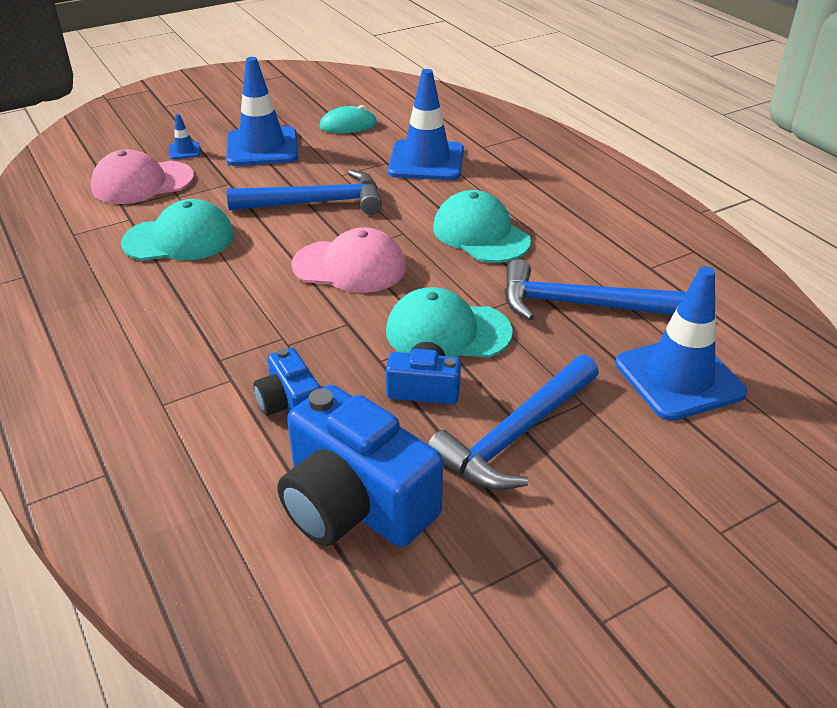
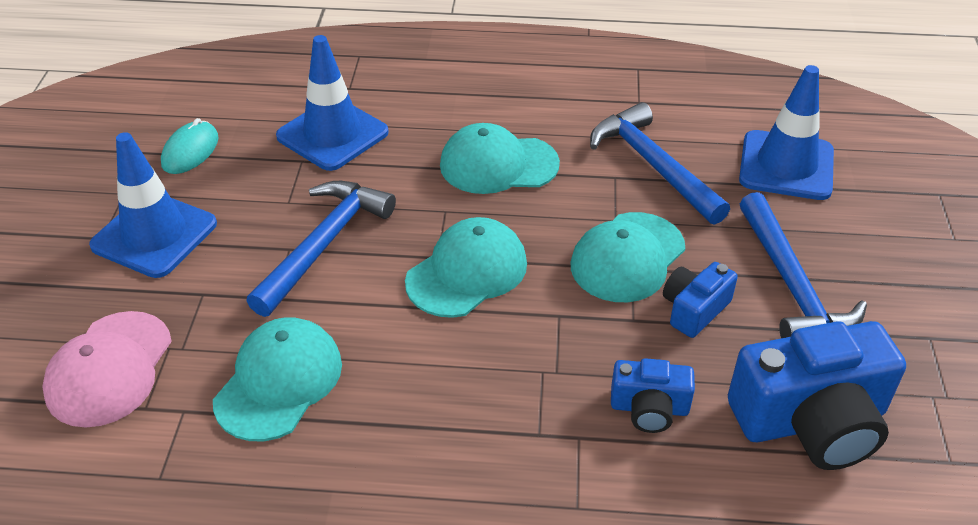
camera: 55 degrees left, 5 degrees up
blue traffic cone [169,114,200,159] -> none
pink cap [291,227,406,293] -> turquoise cap [405,217,527,318]
blue hammer [504,259,685,321] -> blue hammer turned 105 degrees clockwise [590,102,730,225]

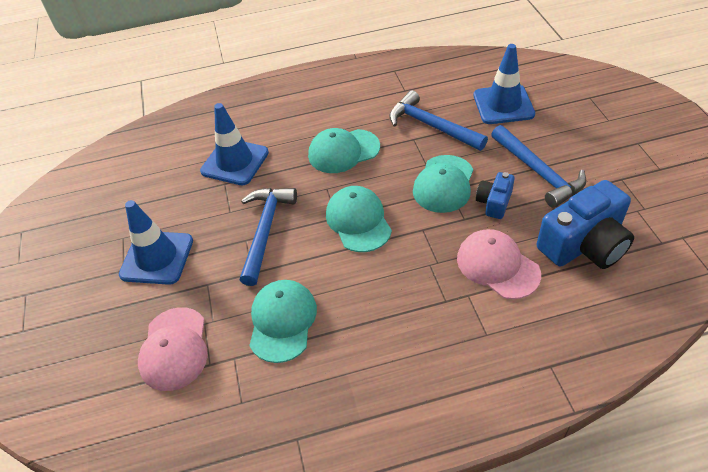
camera: 15 degrees left, 5 degrees up
turquoise mouse [161,118,219,174] -> none
turquoise cap [405,217,527,318] -> turquoise cap turned 45 degrees counterclockwise [326,186,392,252]
blue camera [611,358,695,433] -> pink cap [457,229,541,299]

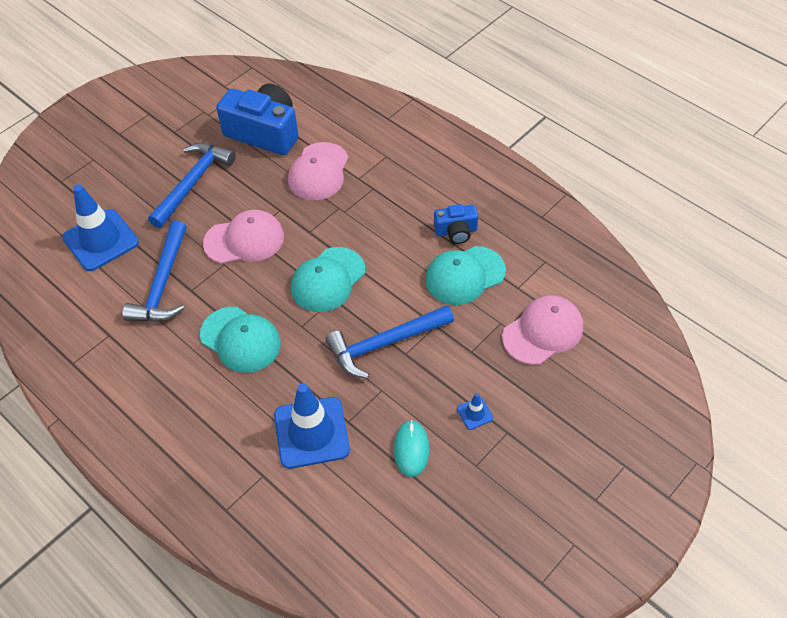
camera: 125 degrees left, 5 degrees up
blue traffic cone [119,200,193,285] -> blue traffic cone [457,393,493,430], size x0.43
turquoise cap [413,155,473,213] -> pink cap [203,210,284,264]
blue camera [476,172,515,219] -> blue camera moved to [434,204,478,244]
none -> turquoise mouse [394,420,430,477]

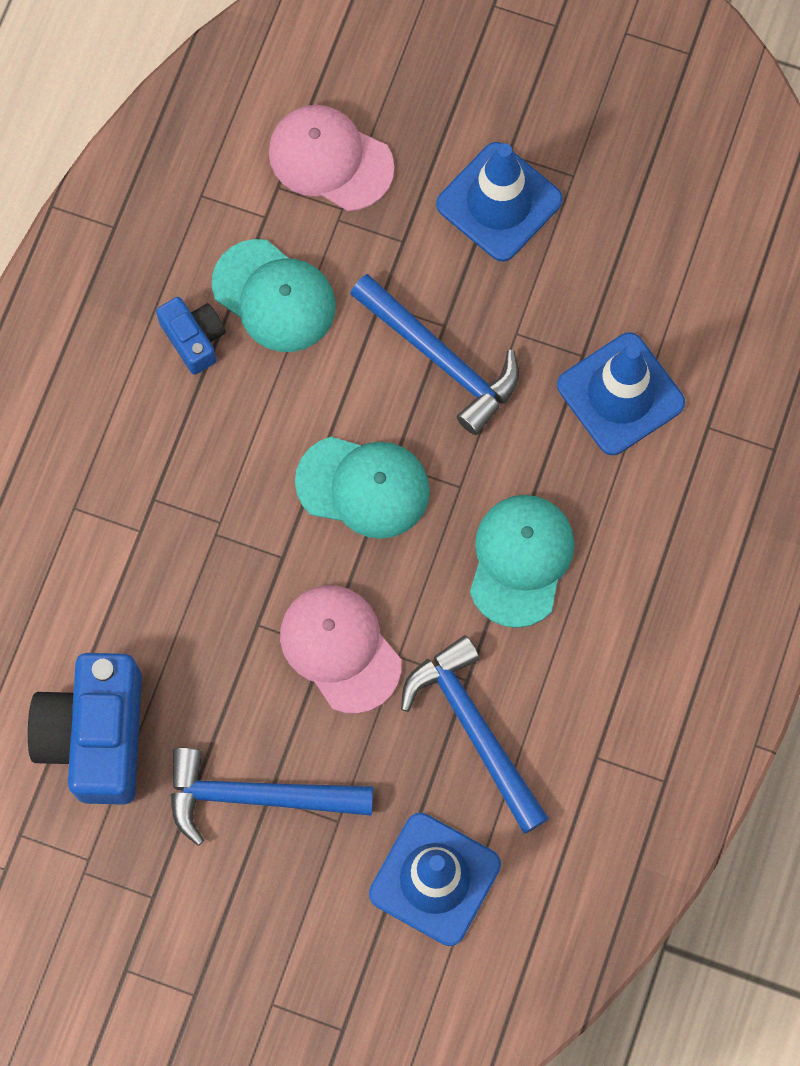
camera: 115 degrees left, 20 degrees up
blue hammer [122,220,187,322] -> blue hammer turned 105 degrees counterclockwise [401,635,549,834]
pink cap [288,142,348,200] -> none
turquoise mouse [394,420,430,477] -> none
blue traffic cone [457,393,493,430] -> blue traffic cone [436,142,563,262], size x2.35

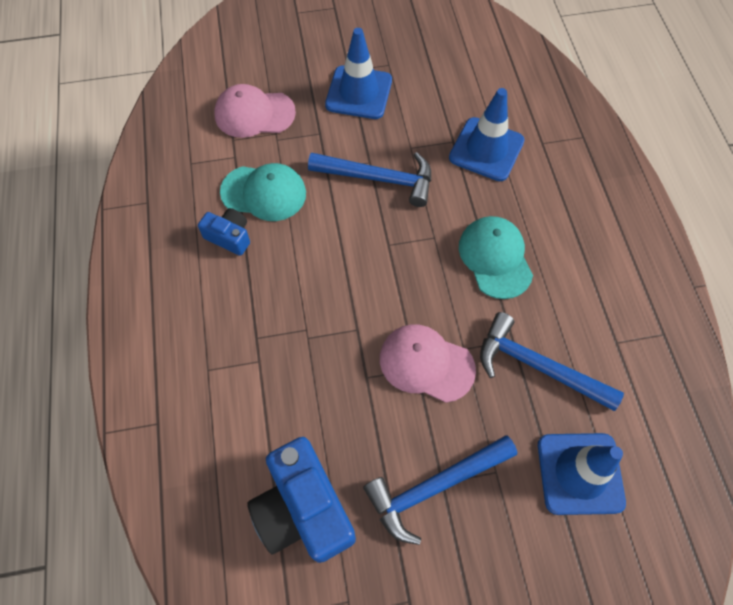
camera: 30 degrees left, 10 degrees down
turquoise cap [295,437,430,539] -> none

